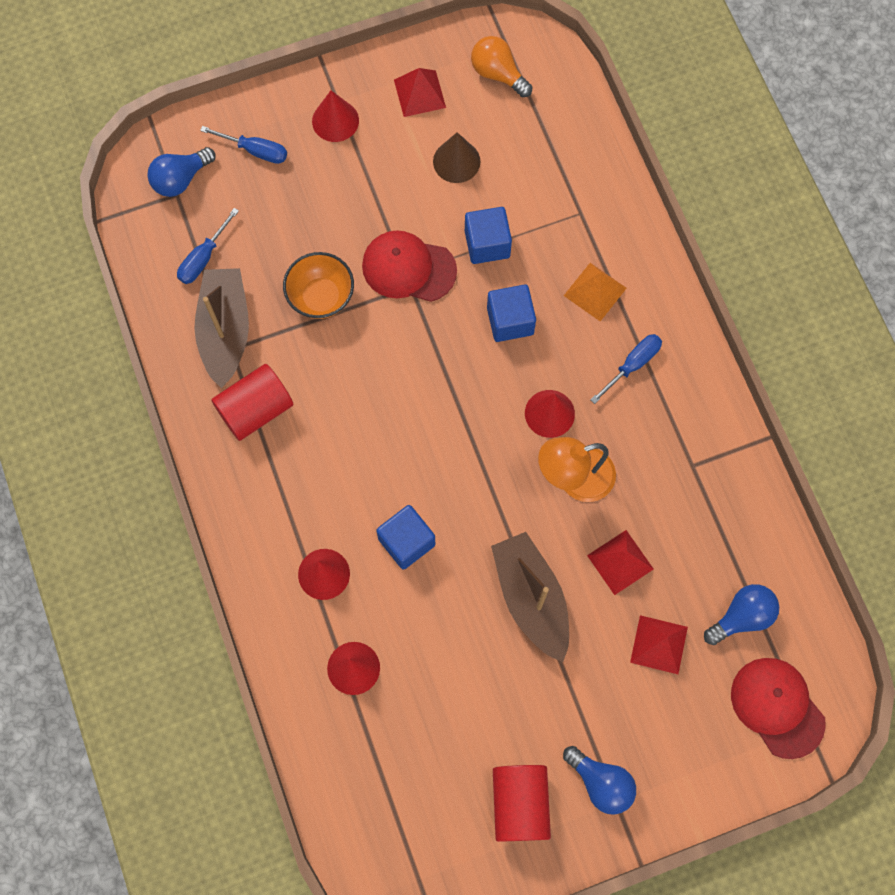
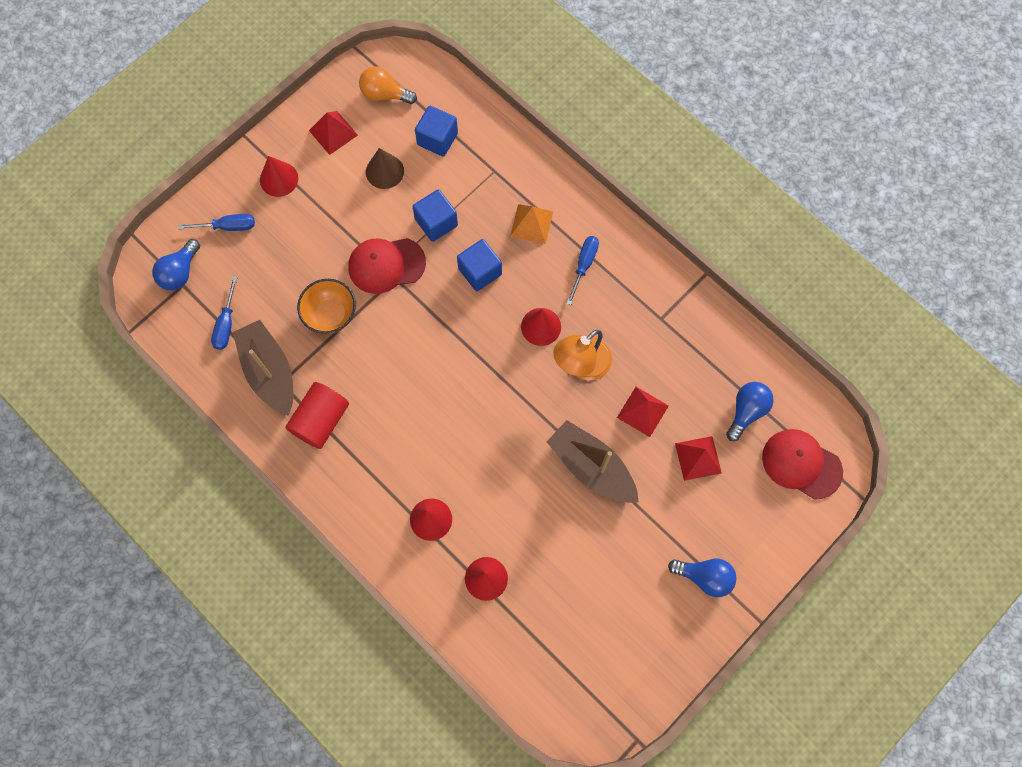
camera: 25 degrees left, 0 degrees up
blue cube [376,505,435,570] -> blue cube moved to [415,106,458,157]
red cylinder [493,765,551,842] -> none

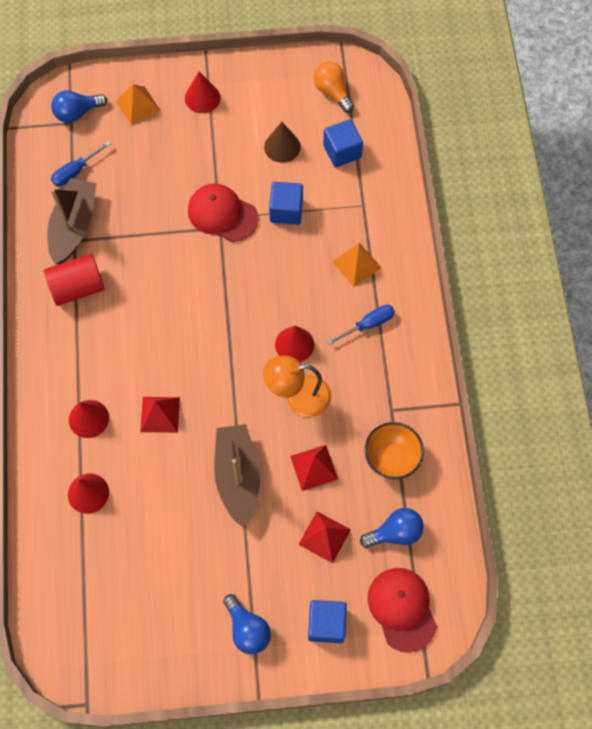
camera: 40 degrees right, 5 degrees down
blue screwdriver [178,214,255,231] -> orange pyramid [116,84,161,125]
orange bowl [297,279,356,334] -> orange bowl moved to [365,422,424,479]
red pyramid [309,111,358,155] -> red pyramid moved to [140,397,180,433]
blue cube [457,239,502,291] -> blue cube moved to [308,600,347,643]

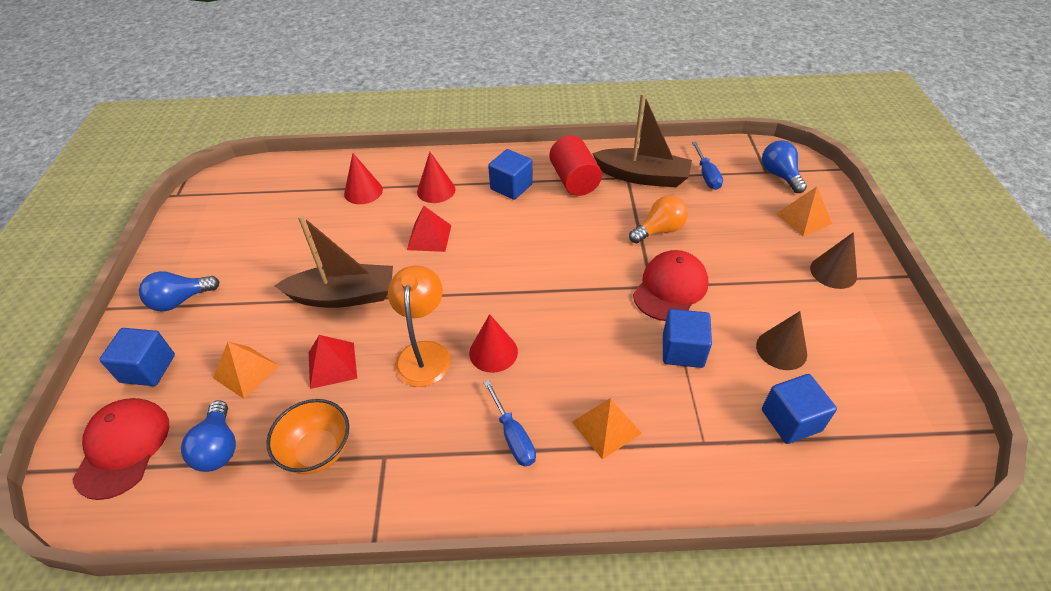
camera: 95 degrees right, 20 degrees down
blue screwdriver [51,141,111,187] -> blue screwdriver turned 150 degrees counterclockwise [692,142,723,190]
red cone [185,72,221,113] -> brown cone [810,232,857,289]
red pyramid [298,511,351,563] -> orange pyramid [213,342,279,399]
orange light bulb [313,62,354,113] -> orange light bulb moved to [629,196,688,244]
red cap [368,568,437,653] -> red cap turned 75 degrees counterclockwise [72,398,169,500]
none -> blue cube [488,149,533,200]

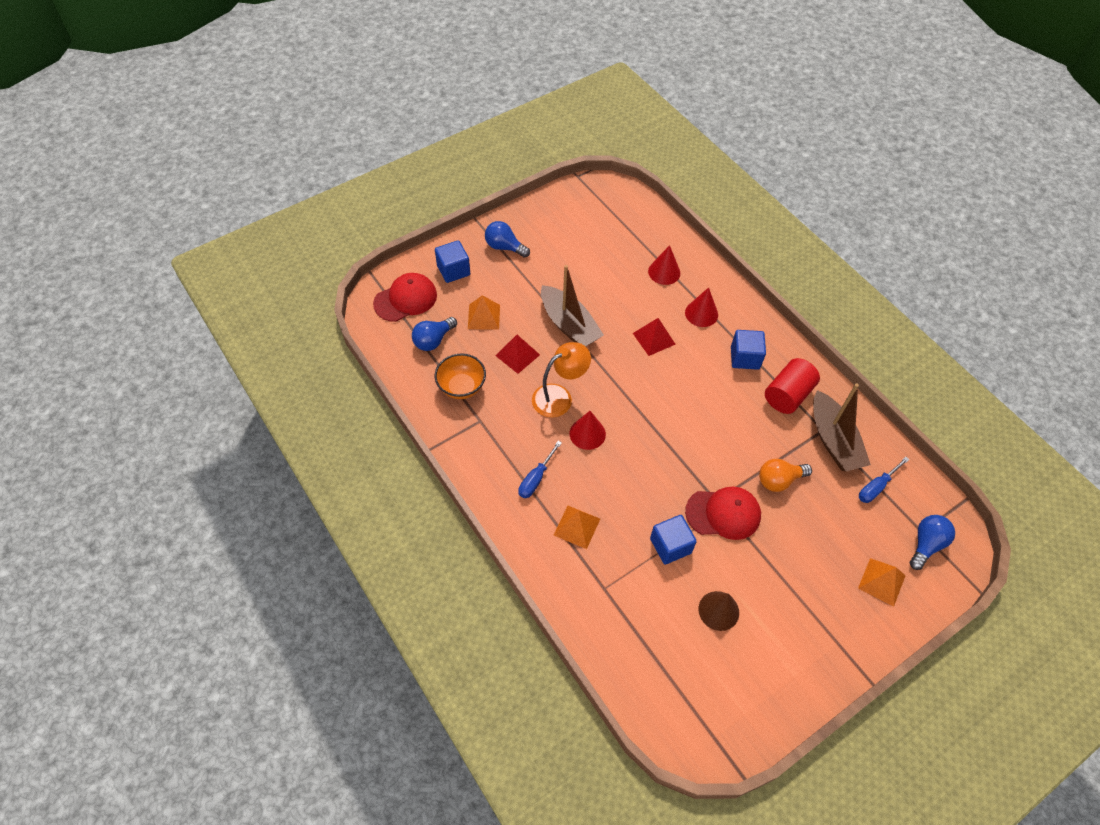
camera: 55 degrees right, 10 degrees up
orange light bulb [629,196,688,244] -> orange light bulb turned 135 degrees clockwise [759,459,812,492]
blue cube [762,374,837,444] -> none
brown cone [810,232,857,289] -> none

